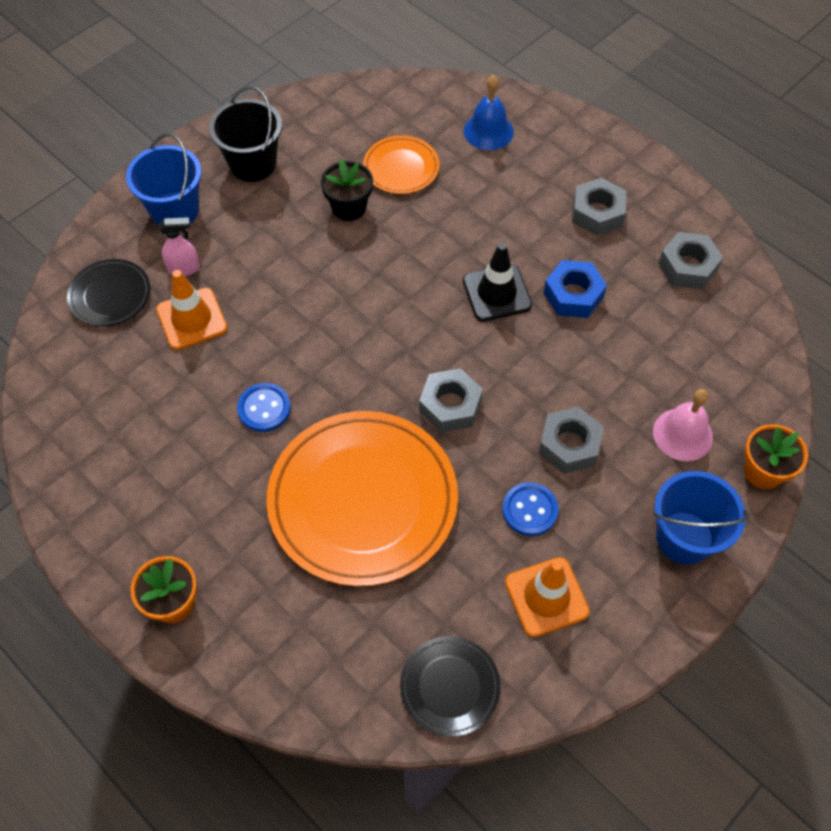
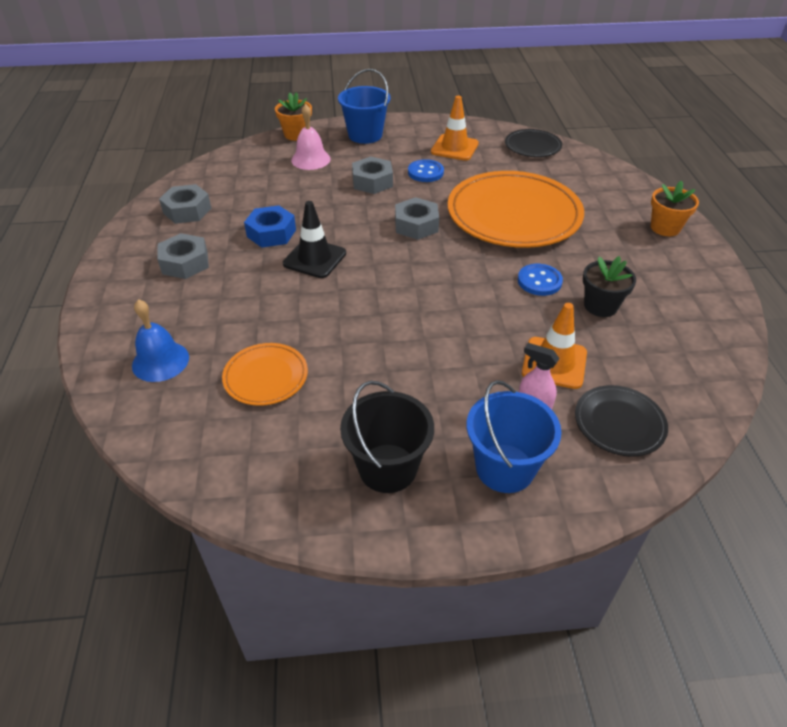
camera: 140 degrees left, 15 degrees down
black flower pot [321,159,373,221] -> black flower pot moved to [583,256,636,317]

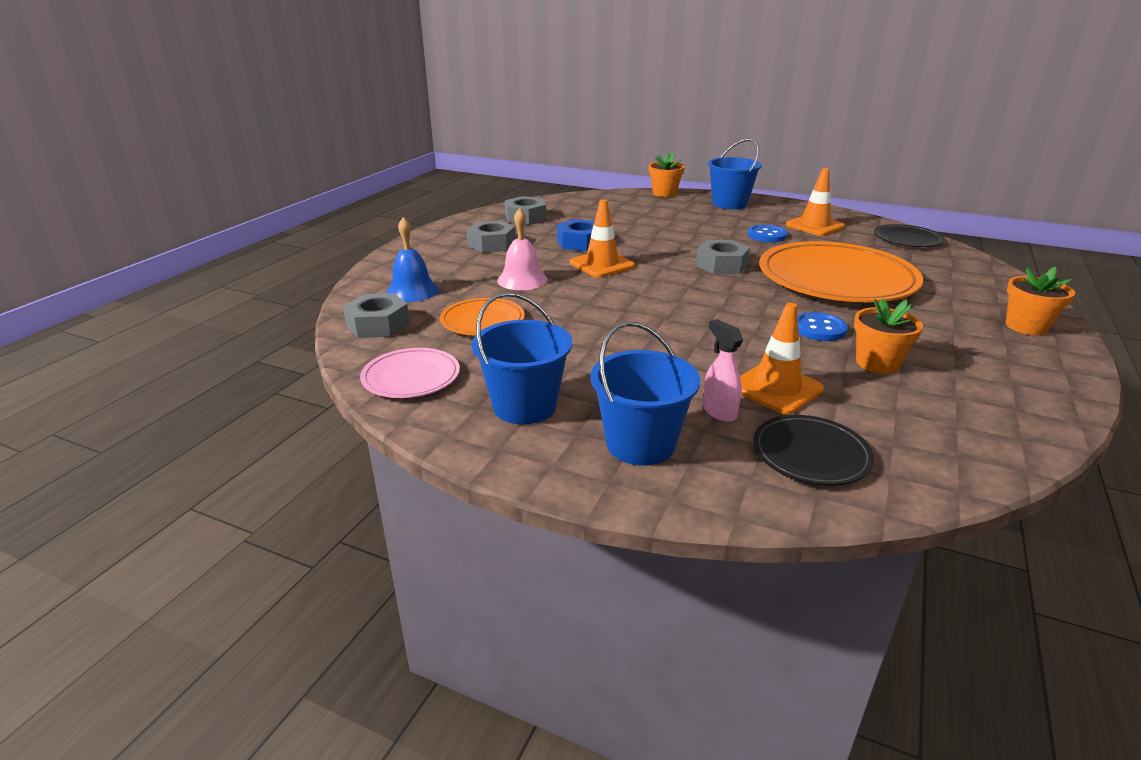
camera: 30 degrees right, 15 degrees down
black traffic cone [283,201,346,278] -> orange traffic cone [570,199,635,277]
pink bell [291,104,331,170] -> pink bell moved to [497,208,547,290]
black bucket [340,381,434,493] -> blue bucket [472,292,572,424]
grey nut [352,156,393,194] -> grey nut moved to [343,293,410,338]
black flower pot [583,256,636,317] -> orange flower pot [854,299,923,374]
none -> pink plate [360,348,460,398]

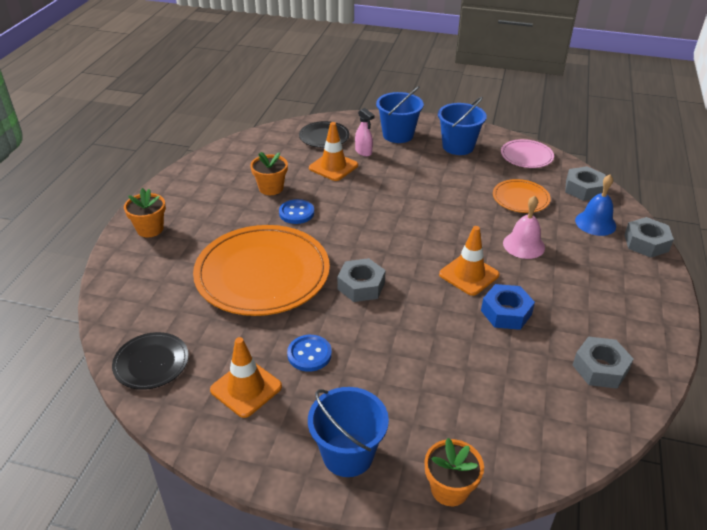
camera: 170 degrees right, 10 degrees up
grey nut [466,220,516,253] -> grey nut moved to [625,217,674,258]

